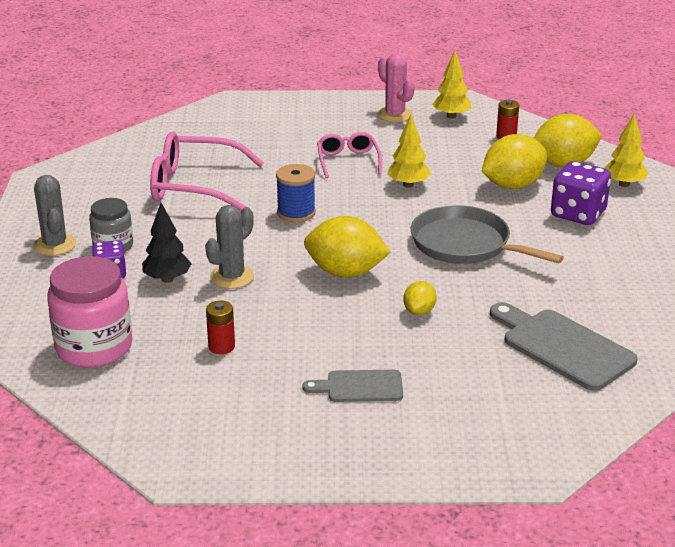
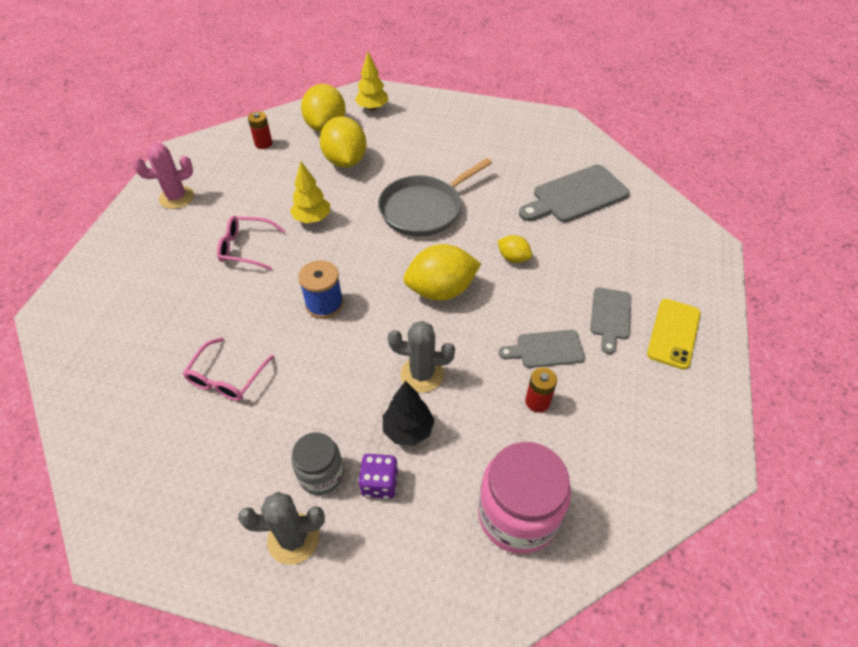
camera: 75 degrees left, 20 degrees up
pink glasses [150,132,264,211] -> pink glasses [183,338,274,401], size x0.57
grey cactus [205,205,254,289] -> grey cactus turned 45 degrees counterclockwise [388,321,455,393]
yellow lemon [304,216,391,277] -> yellow lemon turned 45 degrees clockwise [404,244,481,301]
yellow tree [432,51,471,119] -> none
purple dice [551,161,611,225] -> none
none -> grey cutting board [499,330,585,368]
none -> yellow phone [647,299,701,370]

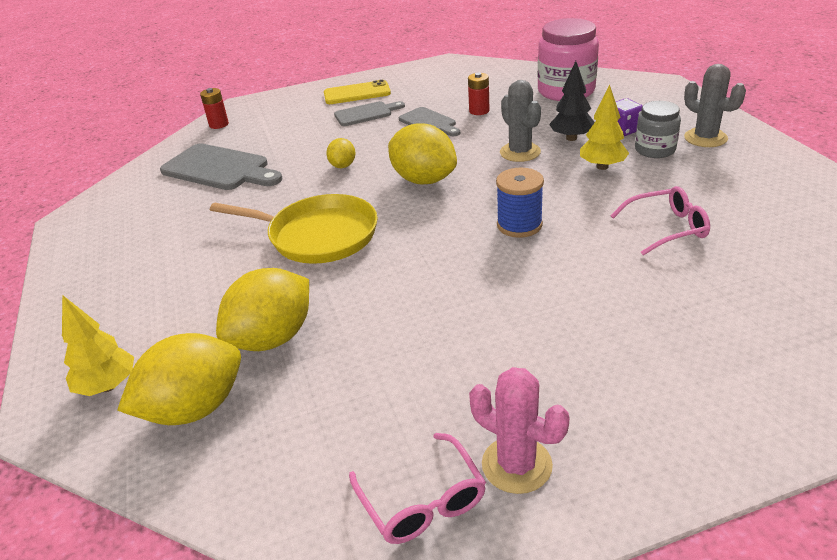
camera: 120 degrees left, 15 degrees down
pink glasses [217,216,285,270] -> pink glasses moved to [349,433,486,544]
red battery [248,111,273,149] -> red battery moved to [200,88,229,129]
yellow tree [290,162,330,223] -> yellow tree moved to [580,85,629,170]
grey pan [378,158,492,236] -> yellow pan [210,194,378,264]

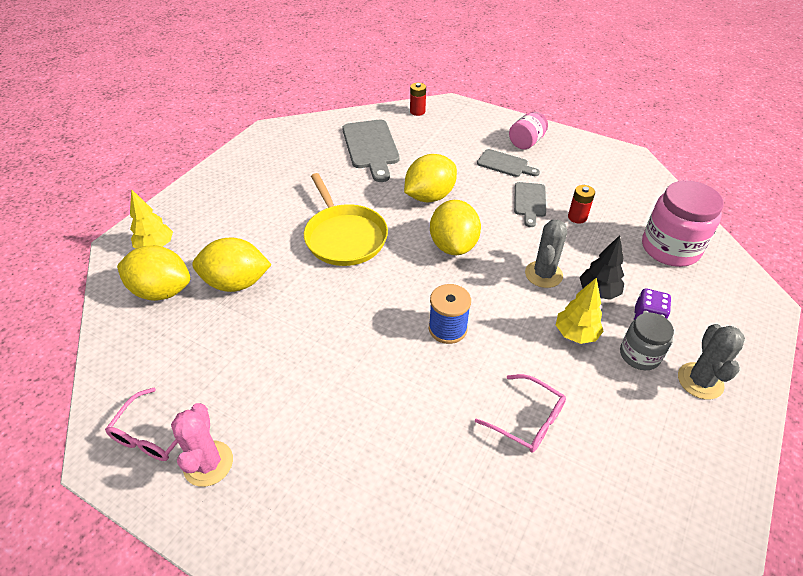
camera: 45 degrees right, 10 degrees up
yellow phone [324,80,391,104] -> pink jar [509,111,548,150]
yellow lemon [326,138,355,168] -> yellow lemon [404,154,457,202], size x1.94

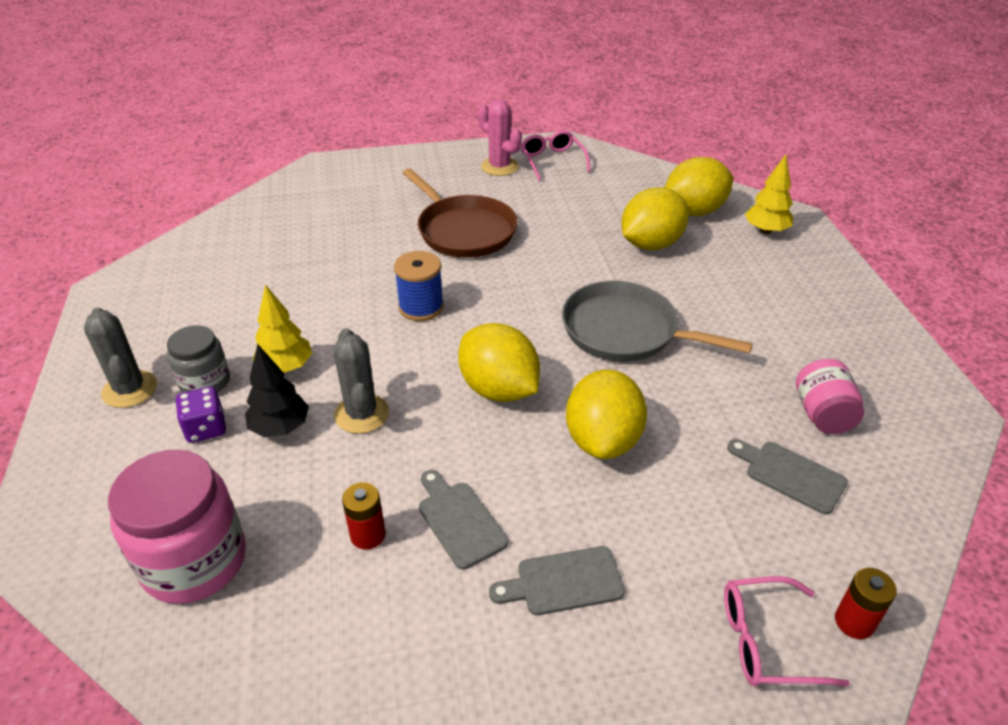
camera: 140 degrees right, 5 degrees down
yellow pan [304,173,388,266] -> grey pan [562,281,753,361]
grey cutting board [342,120,400,182] -> grey cutting board [727,439,848,515], size x0.59
pink glasses [475,374,566,453] -> pink glasses moved to [724,576,850,687]
pink jar [509,111,548,150] -> pink jar moved to [796,359,864,434]
none -> brown pan [403,168,518,258]

